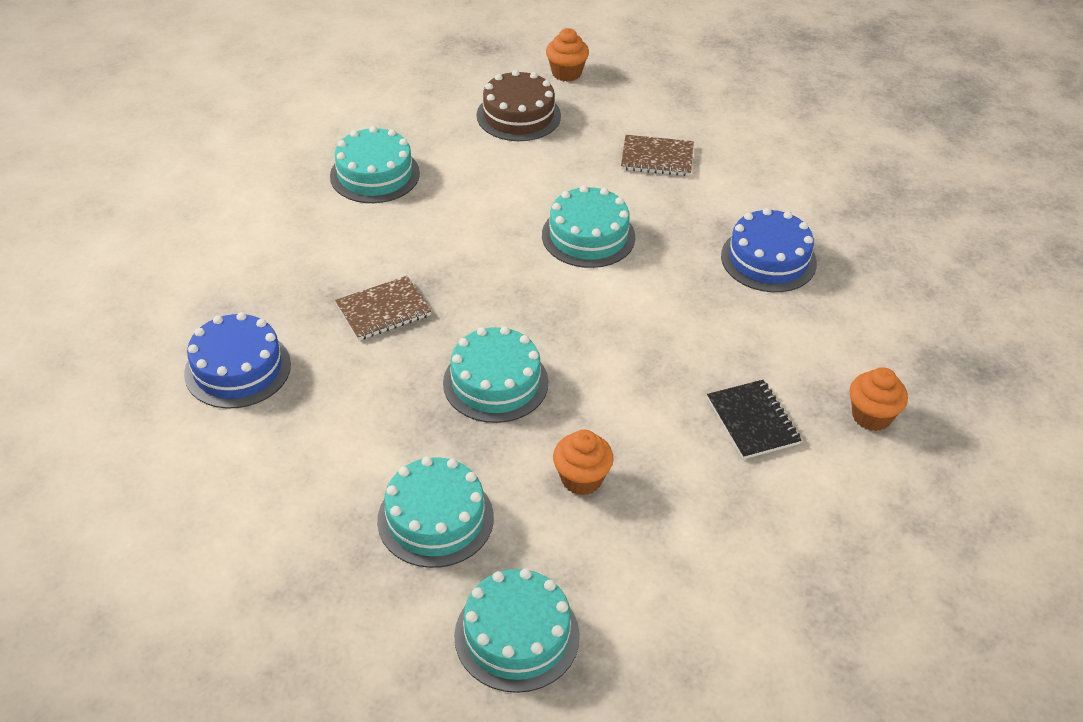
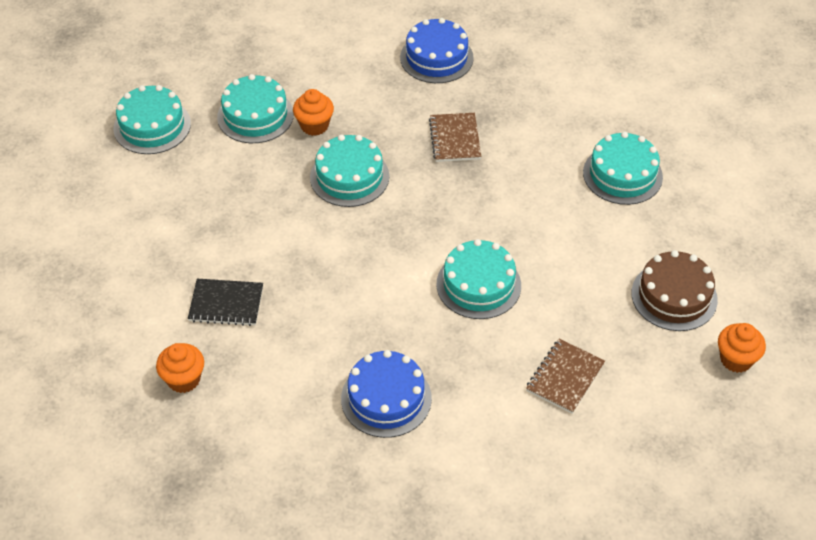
camera: 115 degrees right, 5 degrees up
orange cupcake [553,429,614,495] -> orange cupcake moved to [293,89,334,136]

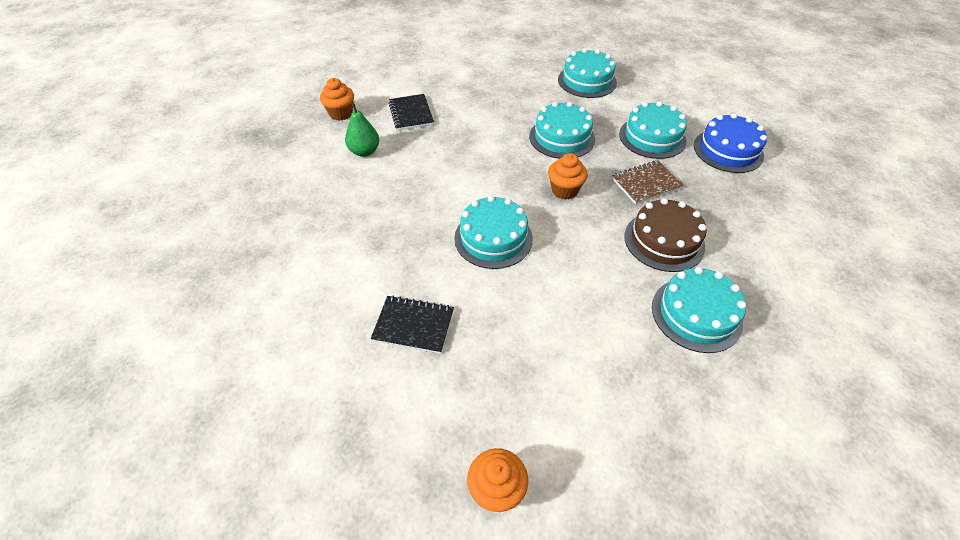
camera: 70 degrees right, 0 degrees up
turquoise cake [113,85,191,154] -> turquoise cake moved to [619,101,687,159]
orange cupcake [293,89,334,136] -> orange cupcake moved to [548,153,588,200]
blue cake [341,350,432,438] -> none
brown notebook [526,339,605,414] -> black notebook [371,295,454,354]
brown cake [631,250,718,331] -> brown cake moved to [624,198,707,272]
none -> green pear [345,102,379,157]

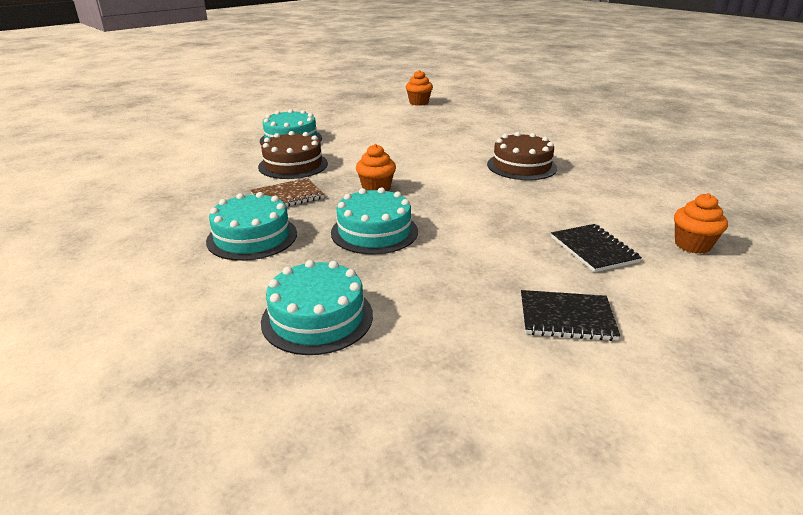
camera: 175 degrees right, 20 degrees down
green pear [345,102,379,157] -> none
black notebook [371,295,454,354] -> black notebook moved to [521,290,620,341]
turquoise cake [454,196,533,269] -> none
blue cake [694,113,767,173] -> none
none -> brown cake [487,132,557,180]

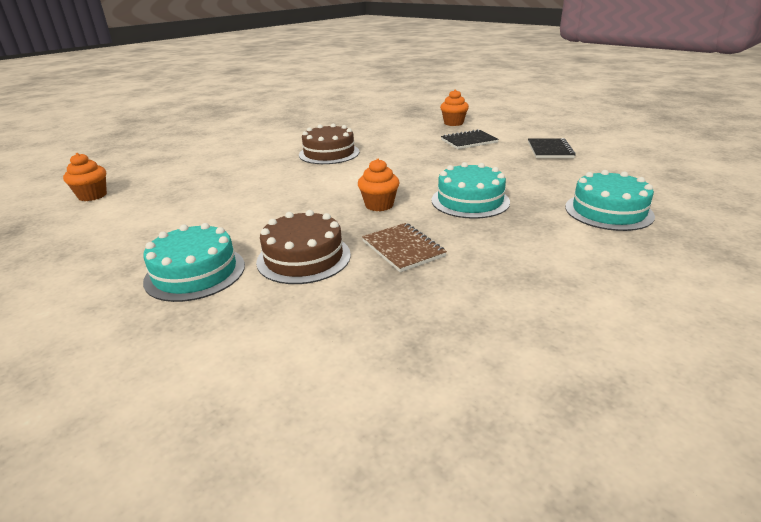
camera: 90 degrees left, 0 degrees up
turquoise cake [206,192,297,261] -> none

